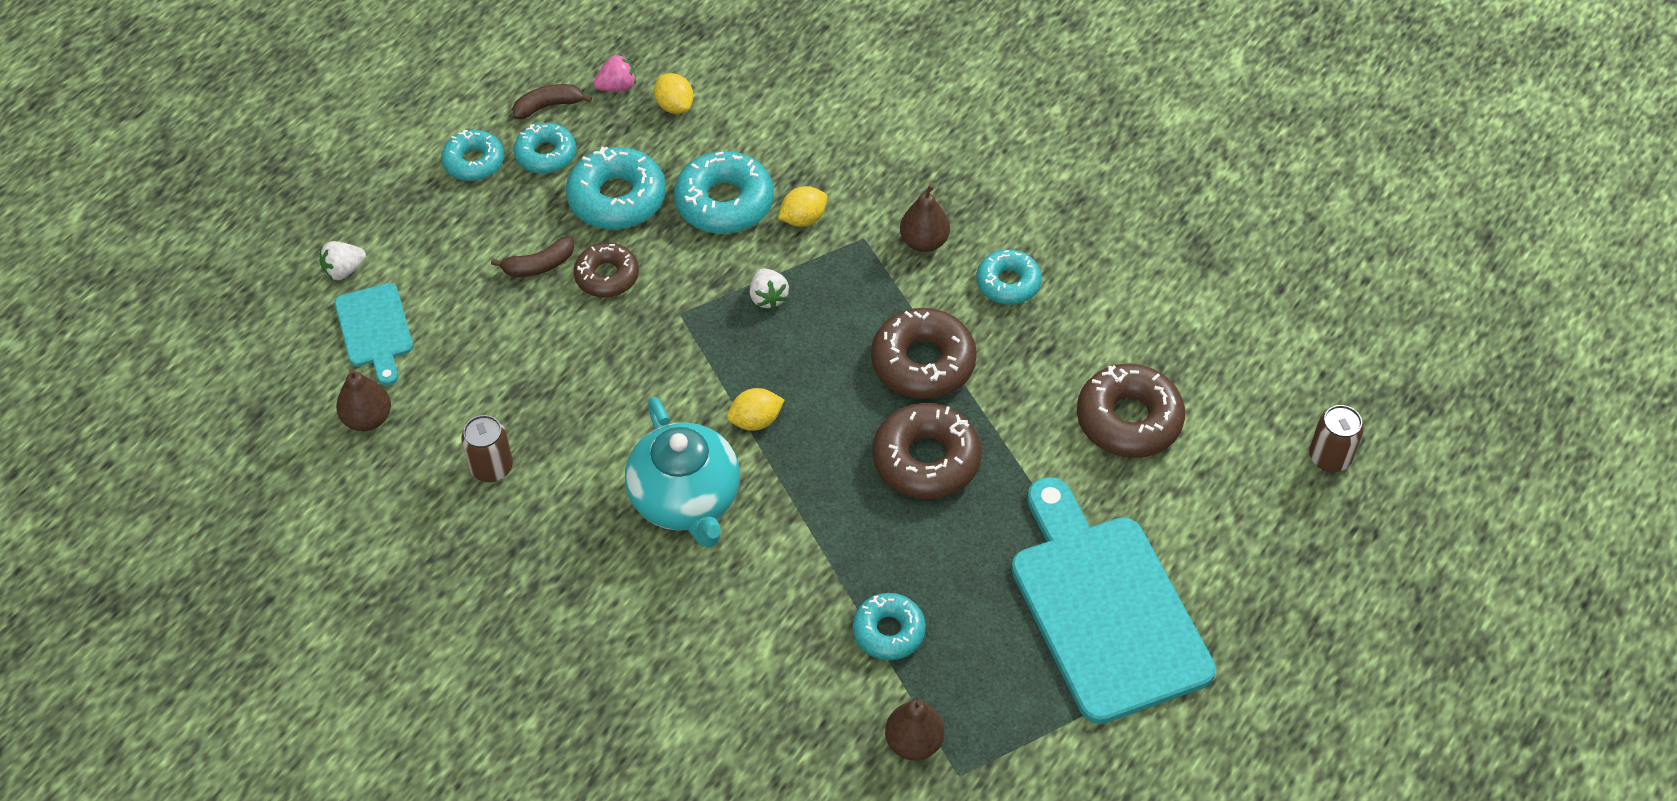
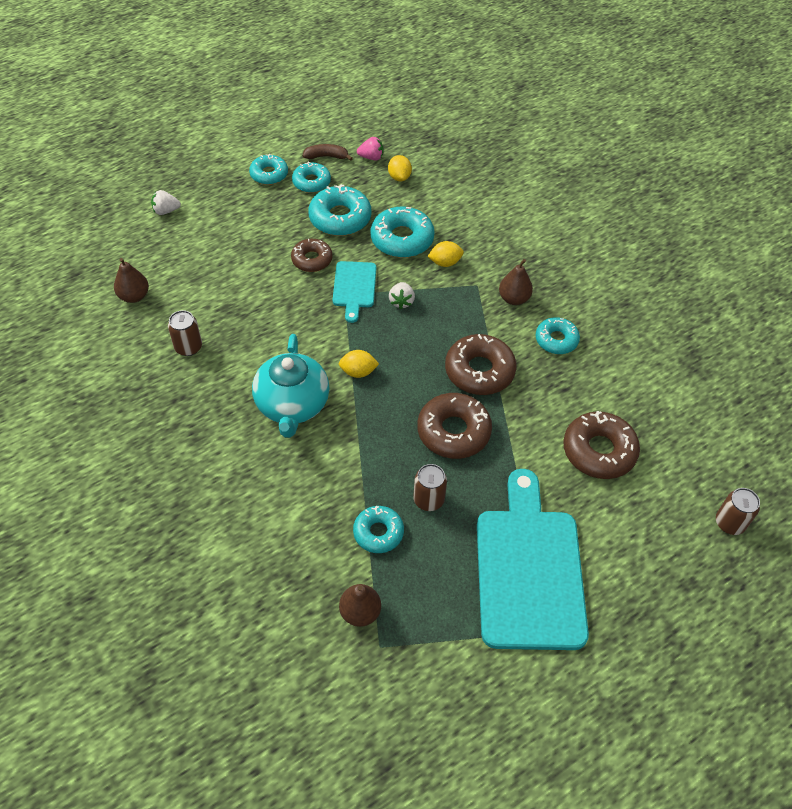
camera: 20 degrees right, 0 degrees up
turquoise cutting board [335,283,413,386] -> turquoise cutting board moved to [333,261,376,323]
brown banana [491,236,574,277] -> none
none -> brown can [413,464,447,511]

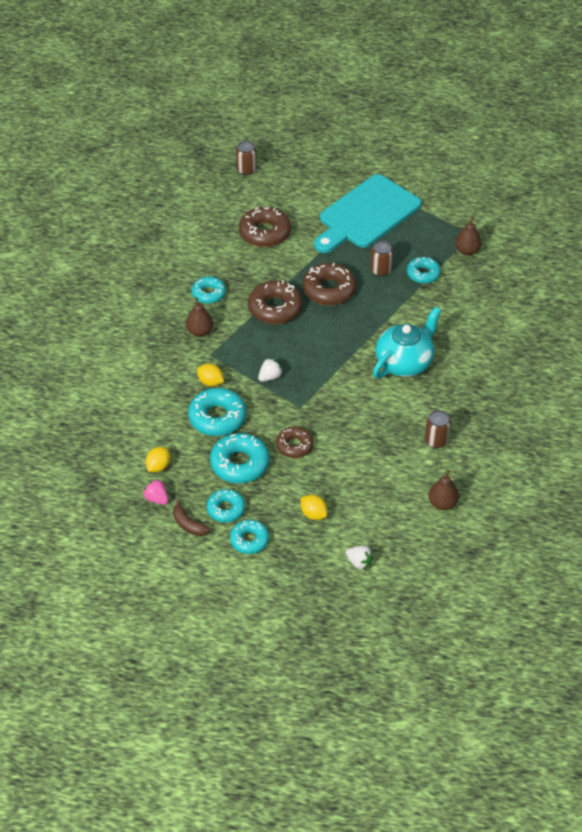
camera: 135 degrees left, 5 degrees down
turquoise cutting board [333,261,376,323] -> none
yellow lemon [339,350,379,378] -> yellow lemon moved to [301,495,328,520]

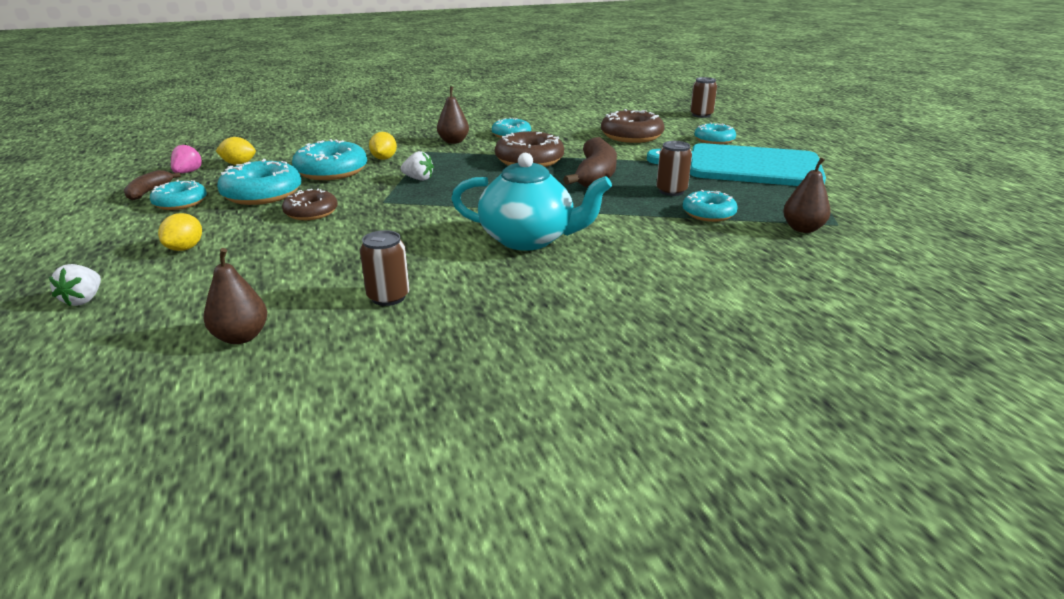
camera: 60 degrees right, 20 degrees down
turquoise donut [230,520,269,554] -> turquoise donut moved to [694,123,736,145]
brown donut [302,263,356,305] -> brown banana [563,137,617,187]

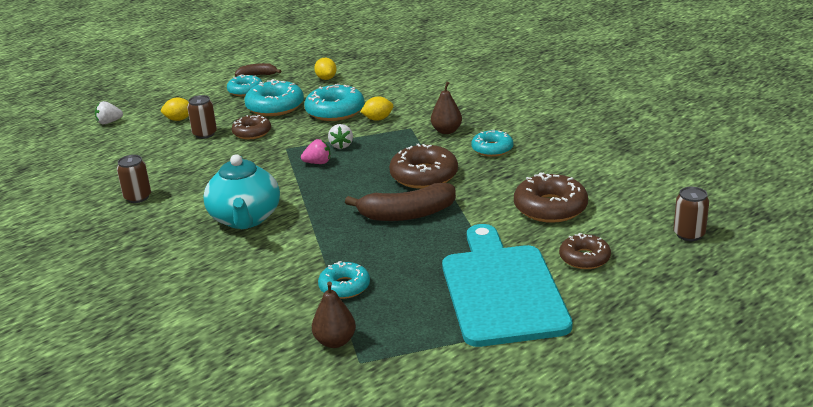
camera: 70 degrees right, 0 degrees up
pink strawberry [171,144,203,173] -> pink strawberry moved to [301,139,330,164]
brown pear [203,248,267,344] -> none
brown can [656,141,692,196] -> brown can moved to [187,95,217,139]
turquoise donut [694,123,736,145] -> brown donut [559,233,611,269]

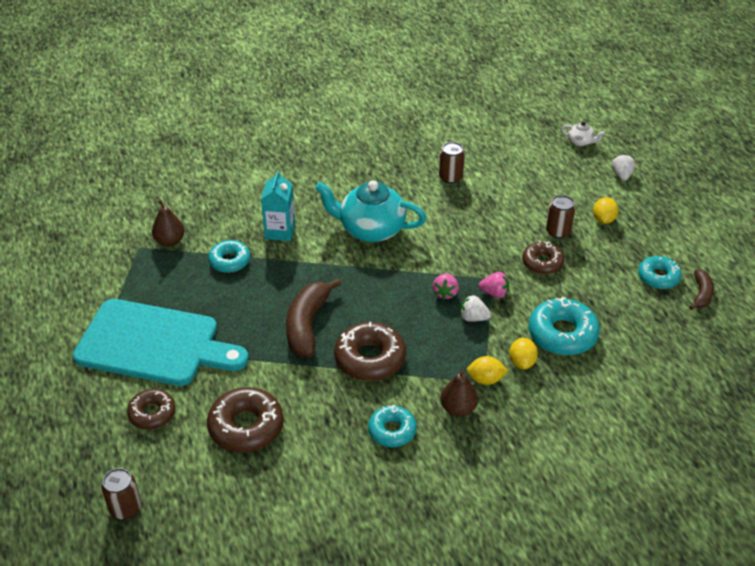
camera: 110 degrees right, 15 degrees up
turquoise donut [244,79,304,116] -> none
yellow lemon [314,58,337,80] -> yellow lemon moved to [467,356,508,385]
none -> turquoise carton [261,170,295,241]
none -> pink strawberry [479,272,509,298]
none -> white teapot [561,122,605,147]

